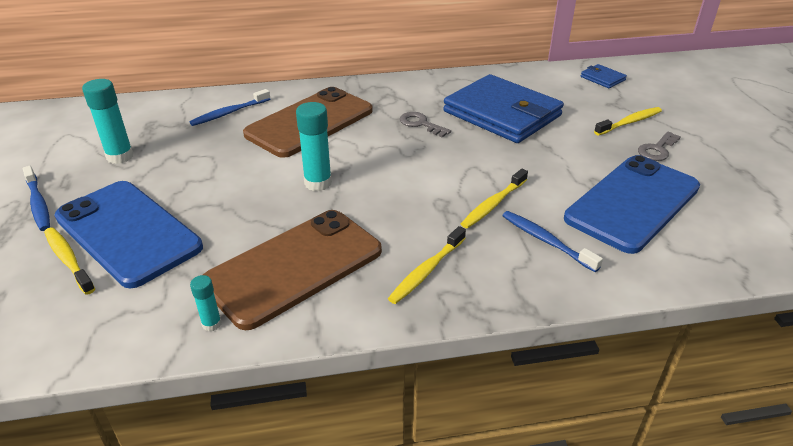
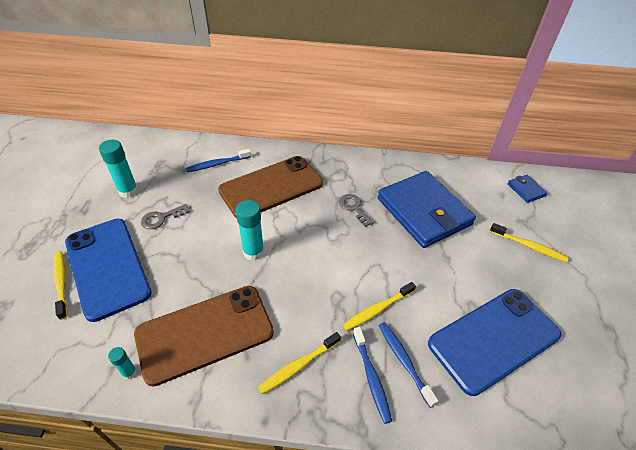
camera: 15 degrees right, 10 degrees up
blue toothbrush [23,166,50,231] -> blue toothbrush moved to [353,327,392,424]
yellow toothbrush [594,107,662,135] -> yellow toothbrush turned 45 degrees clockwise [490,223,569,262]
grey key [638,132,681,161] -> grey key moved to [141,204,190,229]

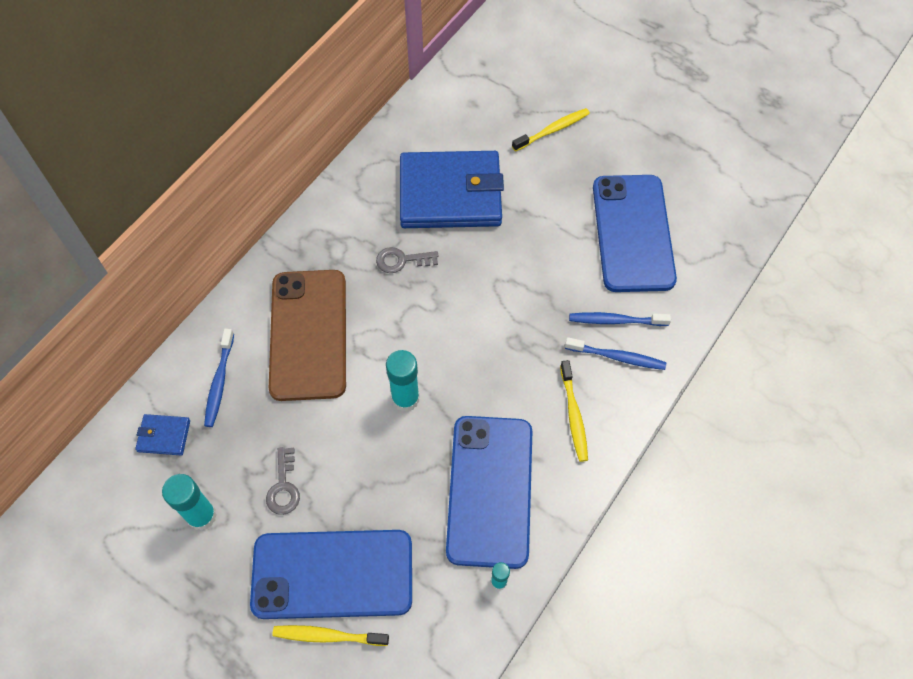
camera: 60 degrees left, 15 degrees up
brown phone [134,286,274,387] -> blue phone [446,416,532,569]
yellow toothbrush [343,282,416,331] -> none
blue wallet [507,175,548,203] -> blue wallet moved to [135,414,190,456]

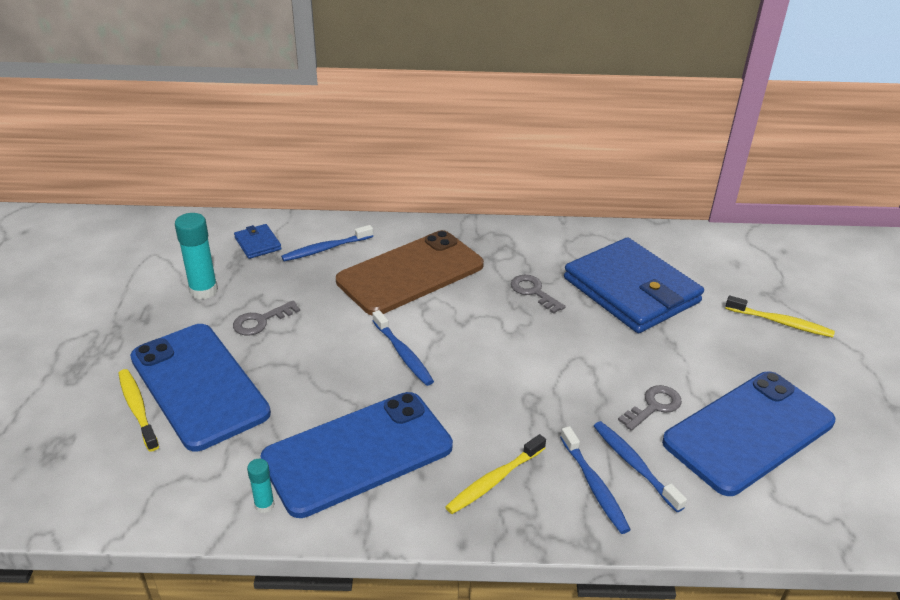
camera: 55 degrees right, 25 degrees down
turquoise glue stick [386,350,420,412] -> blue toothbrush [372,310,434,386]
none -> grey key [618,385,682,431]

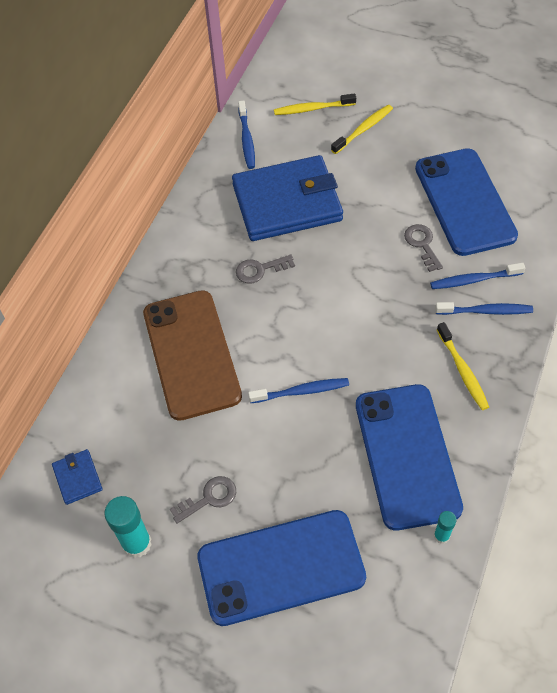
camera: 65 degrees left, 20 degrees up
yellow toothbrush [118,369,159,452] -> yellow toothbrush moved to [274,93,356,115]
grey key [233,301,300,335] -> grey key turned 105 degrees counterclockwise [170,476,236,524]
blue wallet [234,224,282,259] -> blue wallet turned 75 degrees clockwise [52,449,103,505]
blue toothbrush [281,225,373,261] -> blue toothbrush moved to [238,101,255,169]

